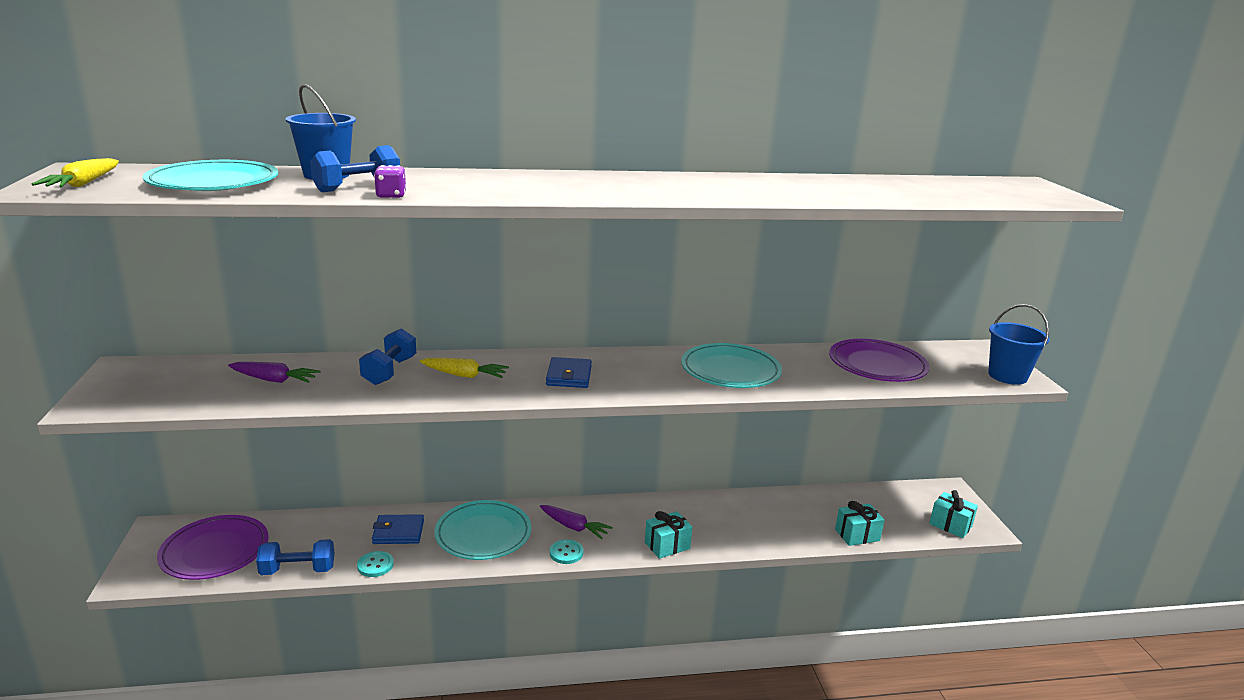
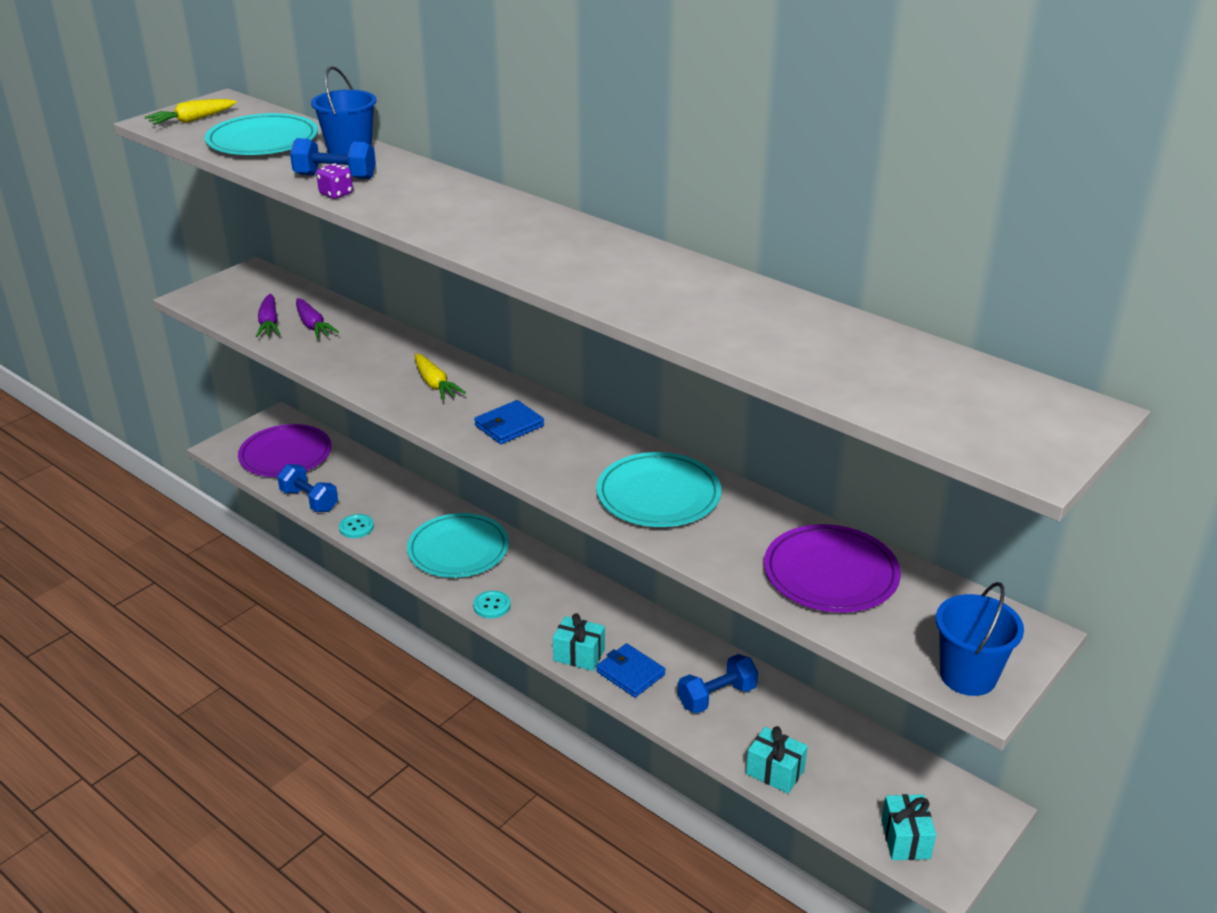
camera: 50 degrees right, 10 degrees up
blue dumbbell [359,328,416,385] -> blue dumbbell moved to [678,654,758,713]
blue wallet [372,514,424,544] -> blue wallet moved to [596,643,665,697]
purple carrot [540,505,612,539] -> purple carrot moved to [256,294,280,337]

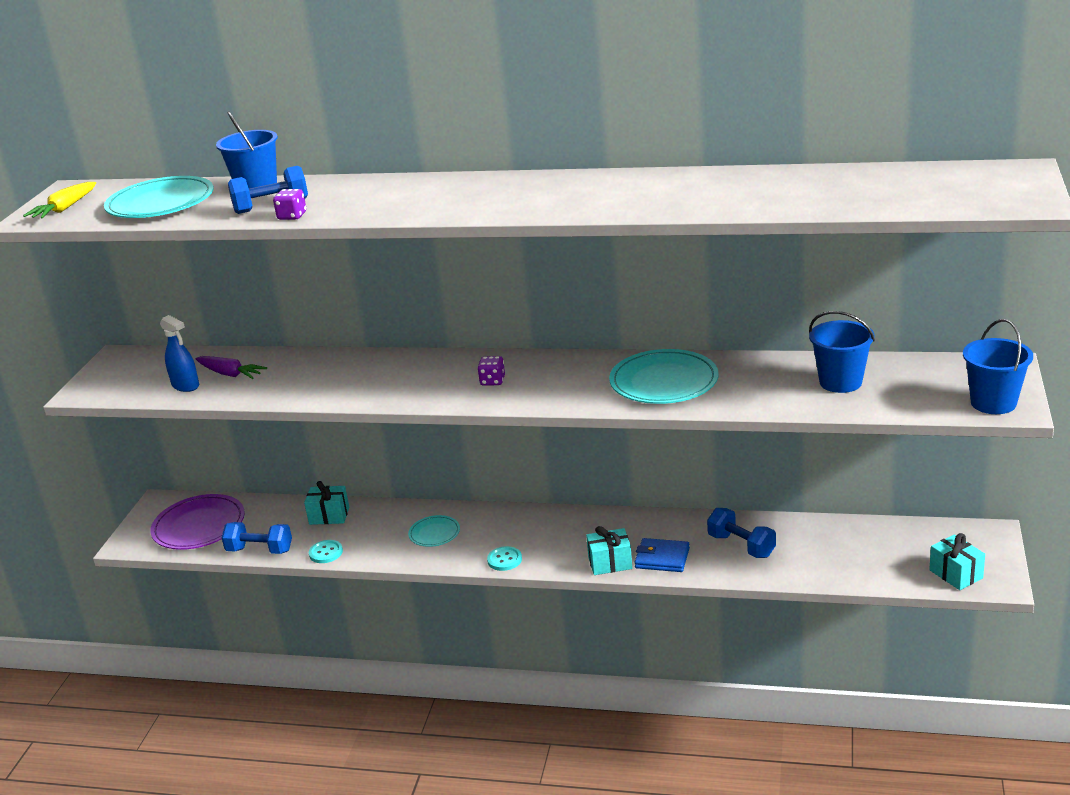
camera: 25 degrees left, 5 degrees down
purple carrot [256,294,280,337] -> blue spray bottle [160,315,199,392]
turquoise plate [407,513,509,578] -> turquoise plate [408,515,460,547], size x0.54
yellow carrot [415,354,466,400] -> none
blue wallet [474,400,544,444] -> purple dice [477,356,505,386]
blue dumbbell [678,654,758,713] -> blue dumbbell turned 75 degrees counterclockwise [707,508,776,558]
turquoise gift [746,726,808,794] -> turquoise gift moved to [304,481,349,525]
purple plate [764,524,901,612] -> blue bucket [809,311,875,393]

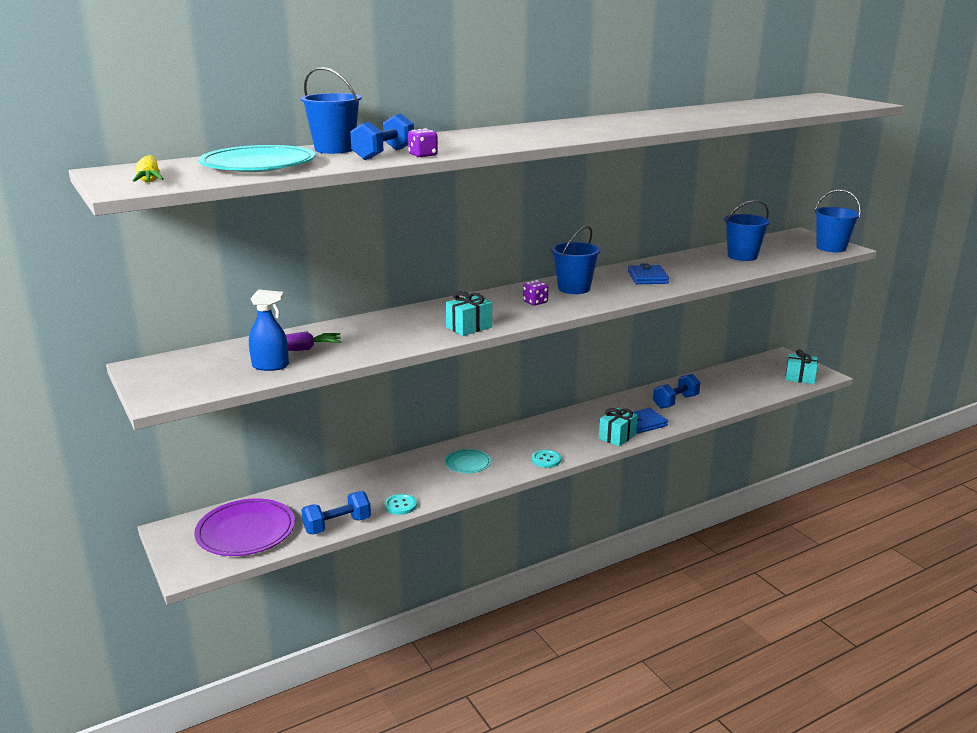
camera: 45 degrees left, 5 degrees down
turquoise gift [304,481,349,525] -> turquoise gift moved to [446,291,492,336]
turquoise plate [609,349,719,404] -> blue wallet [628,263,669,284]
blue dumbbell [707,508,776,558] -> blue dumbbell turned 45 degrees counterclockwise [653,374,701,409]
none -> blue bucket [551,226,601,294]

